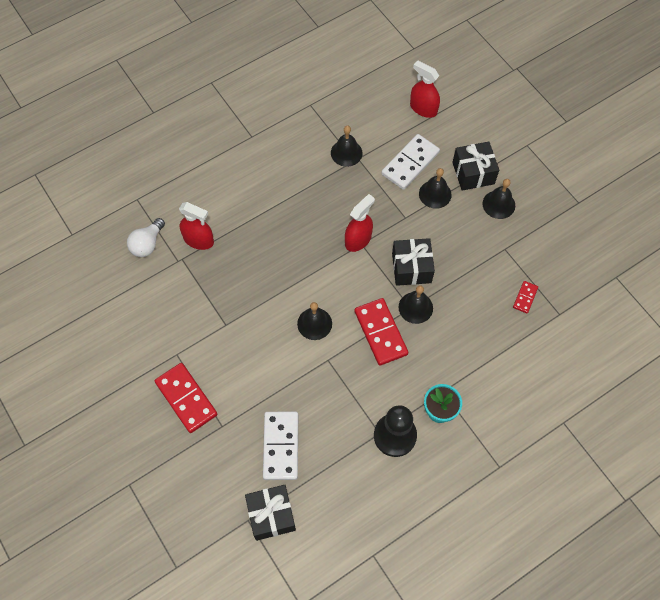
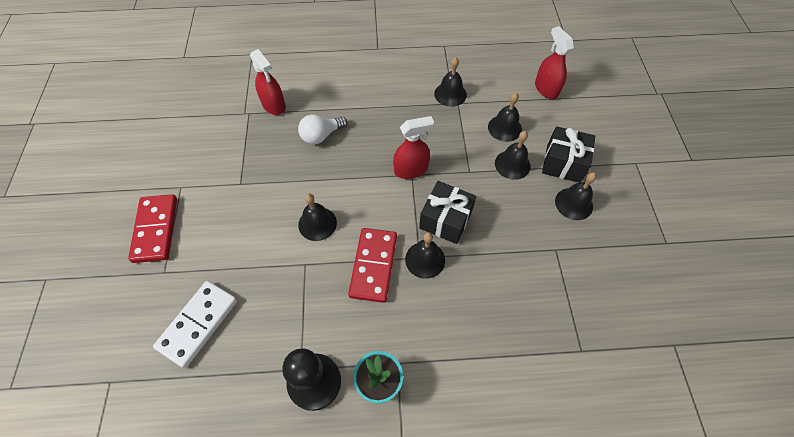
camera: 30 degrees right, 5 degrees down
white light bulb [127,218,165,257] -> white light bulb moved to [298,114,347,145]
black gift [245,485,296,541] -> none
white domino [381,134,440,190] -> black bell [488,93,522,142]
red domino [513,281,538,313] -> none

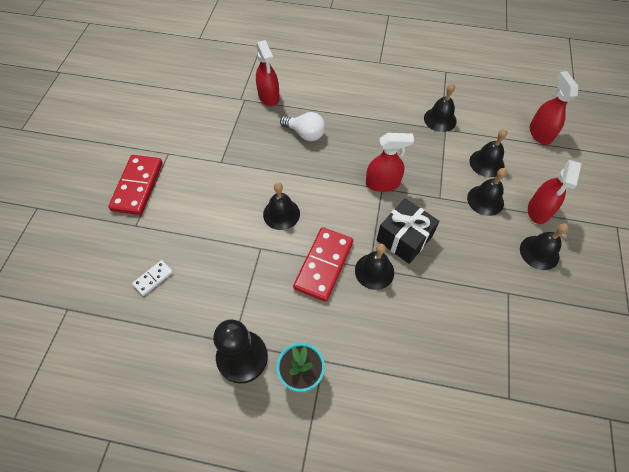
camera: 15 degrees right, 0 degrees up
white domino [153,281,237,368] -> white domino [132,260,173,296], size x0.50
white light bulb [298,114,347,145] -> white light bulb turned 135 degrees counterclockwise [280,112,325,141]
black gift [542,126,595,183] -> red spray bottle [528,160,582,224]

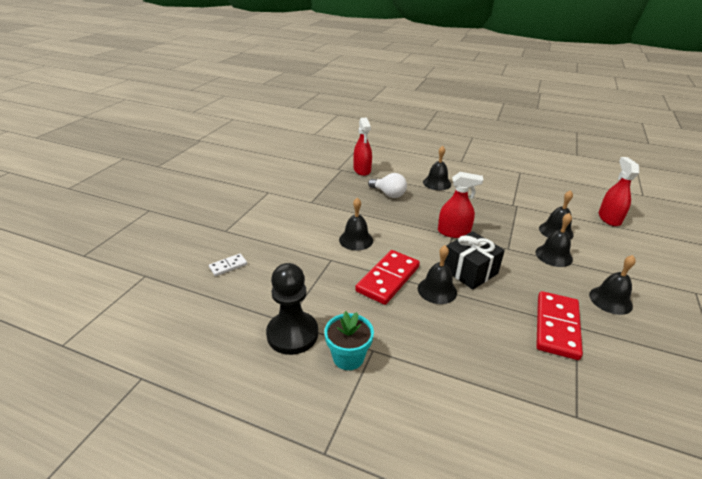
camera: 10 degrees right, 25 degrees down
red domino [108,155,163,215] -> red domino moved to [536,291,583,360]
black bell [424,83,457,132] -> black bell moved to [423,146,451,190]
red spray bottle [528,160,582,224] -> none

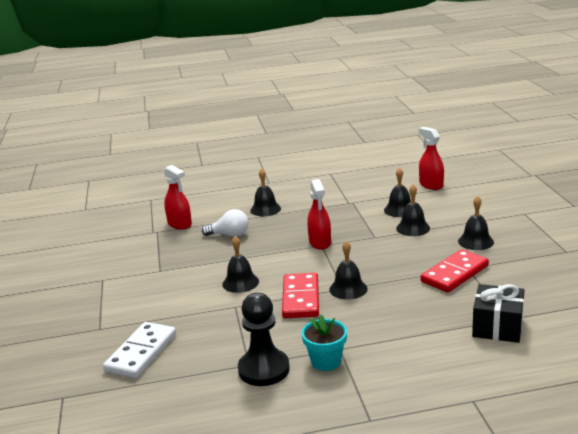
camera: 30 degrees left, 10 degrees down
white domino [209,254,247,276] -> white domino [103,322,176,378], size x2.00
red spray bottle [438,172,483,238] -> red spray bottle turned 105 degrees clockwise [307,179,331,250]
black gift [444,231,505,290] -> black gift moved to [472,284,524,343]
red domino [536,291,583,360] -> red domino turned 60 degrees clockwise [421,249,489,293]

